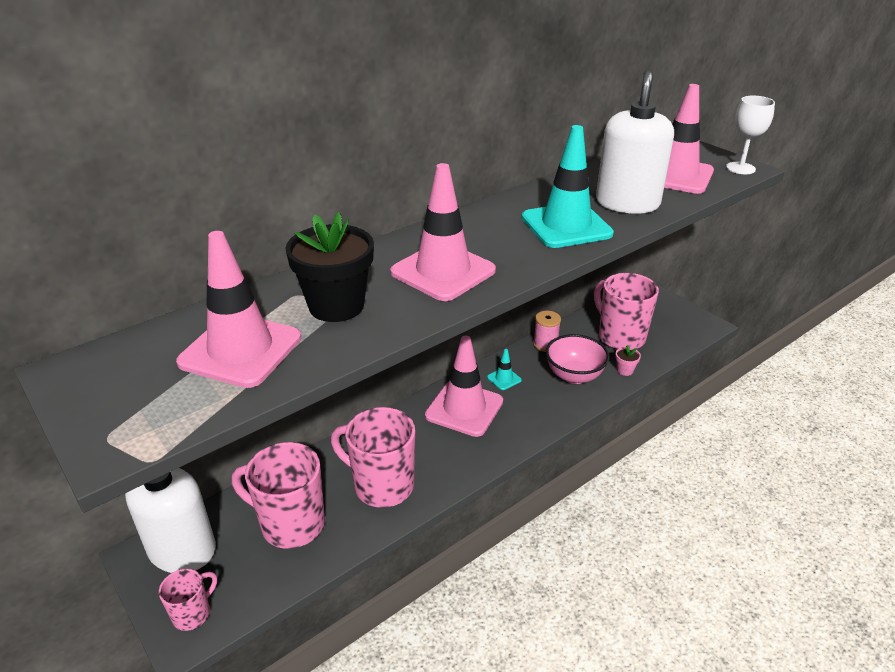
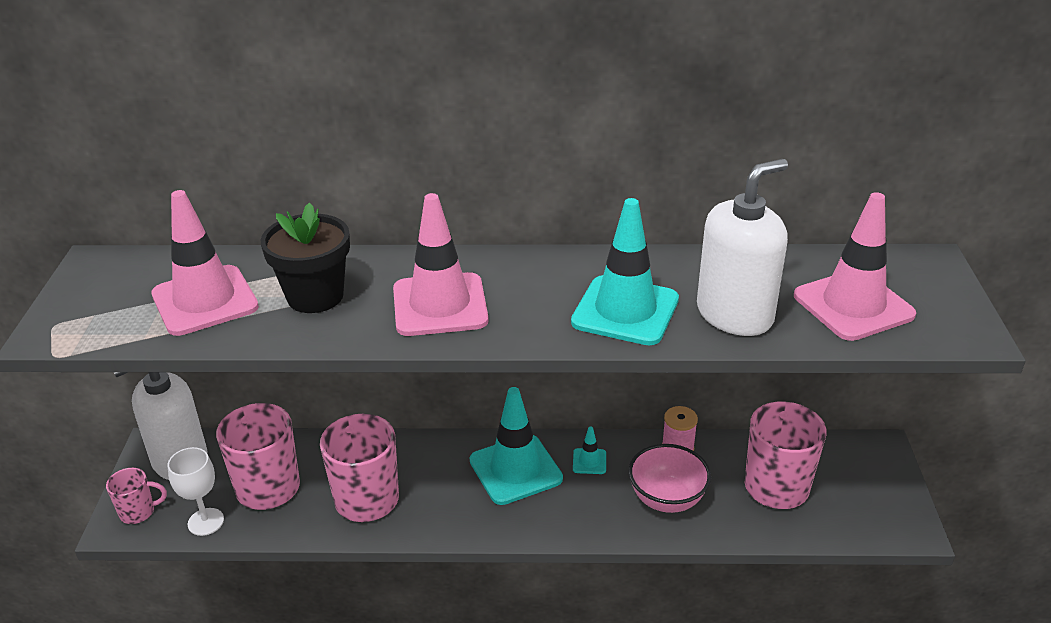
camera: 40 degrees right, 0 degrees up
pink traffic cone [425,336,503,437] -> turquoise traffic cone [470,387,563,505]
pink flower pot [615,345,641,376] -> none
white goblet [726,96,775,174] -> white goblet moved to [167,447,224,536]

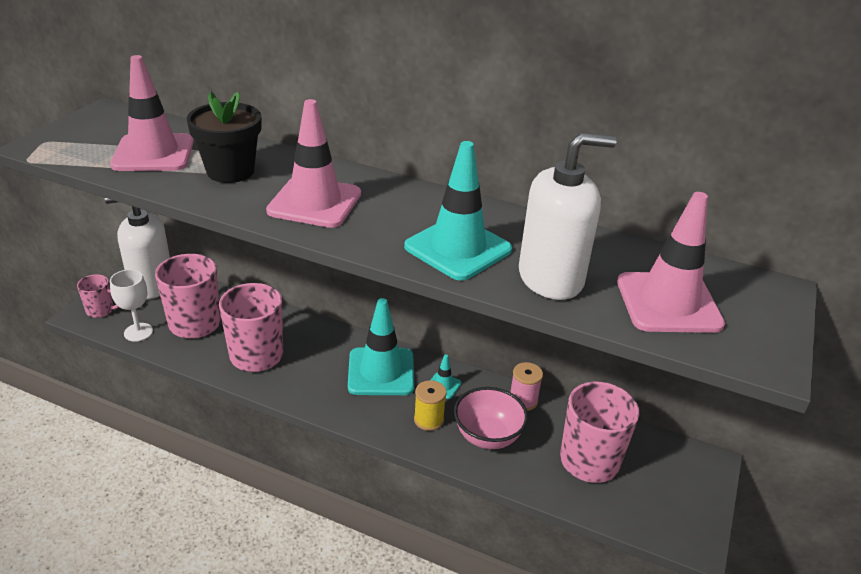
camera: 20 degrees right, 0 degrees up
none -> yellow spool [414,380,447,431]

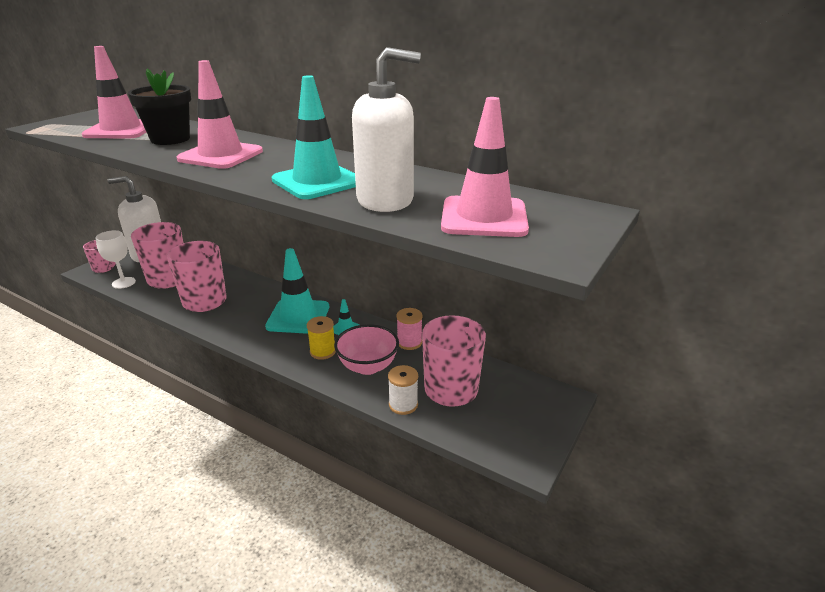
camera: 10 degrees right, 5 degrees down
none -> white spool [388,365,418,415]

